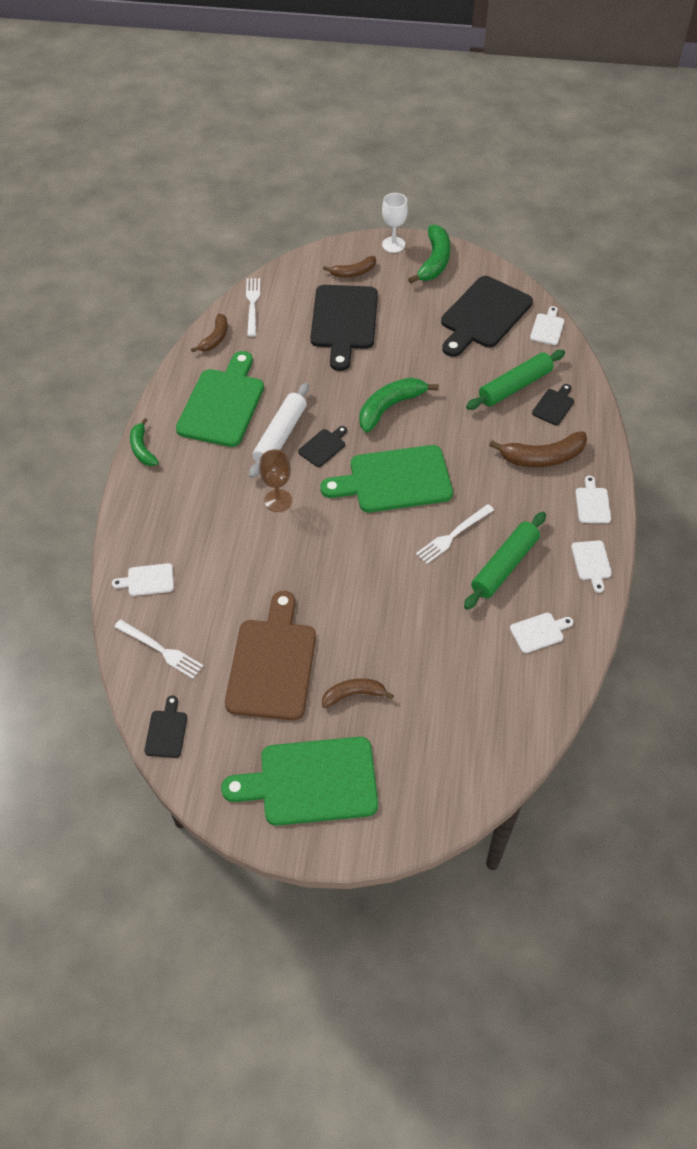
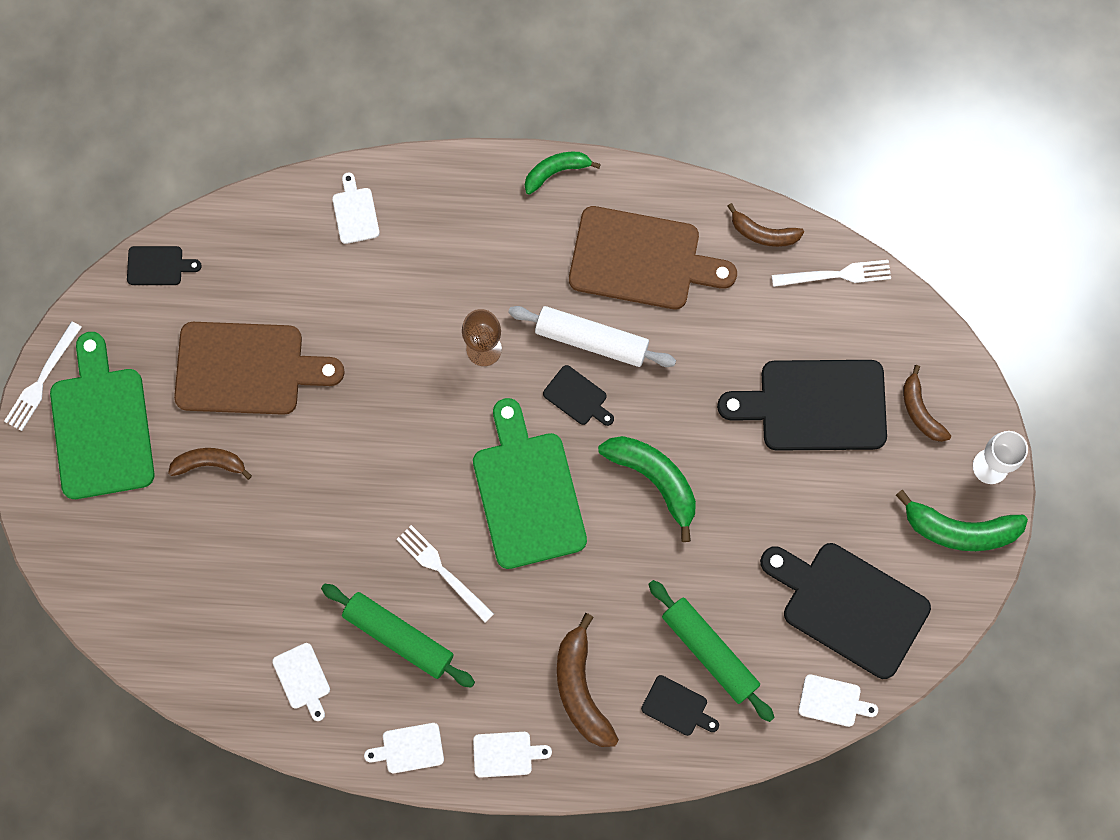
camera: 85 degrees right, 20 degrees up
white fork [114,619,203,679] -> white fork moved to [4,321,82,431]
green cutting board [176,351,264,447] -> brown cutting board [569,206,737,309]
brown banana [322,678,394,708] -> brown banana turned 75 degrees counterclockwise [168,448,252,480]

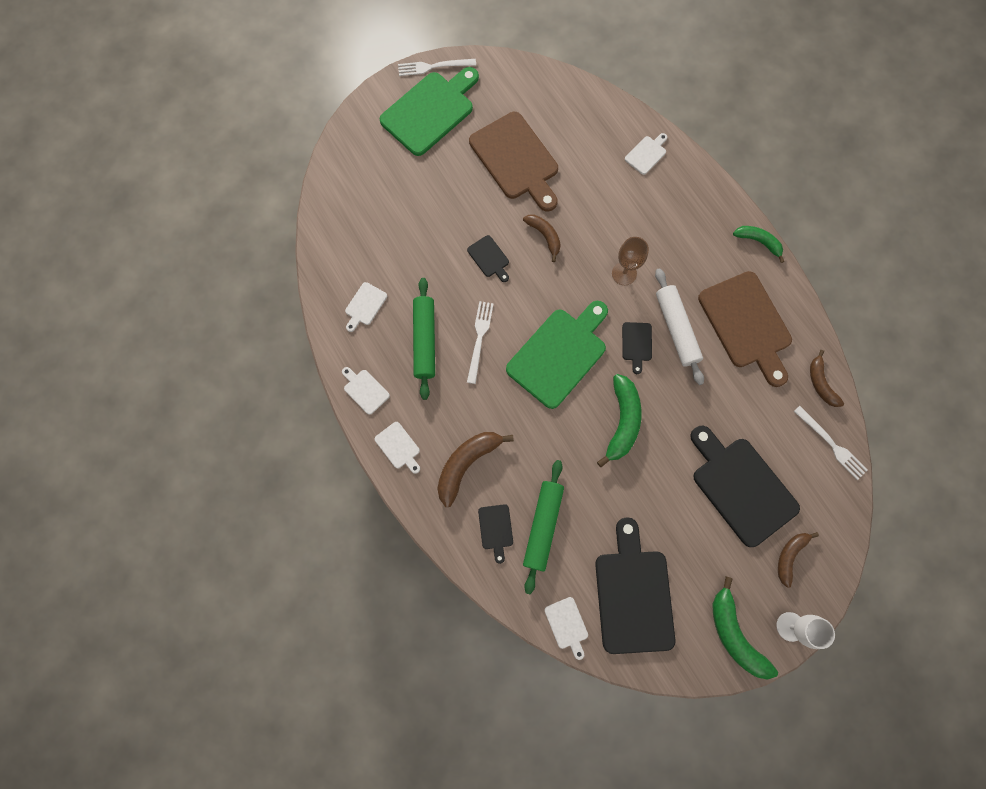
camera: 55 degrees right, 0 degrees up
black cutting board [127,246,202,285] -> black cutting board moved to [467,235,509,282]
brown banana [168,448,252,480] -> brown banana moved to [523,215,561,262]

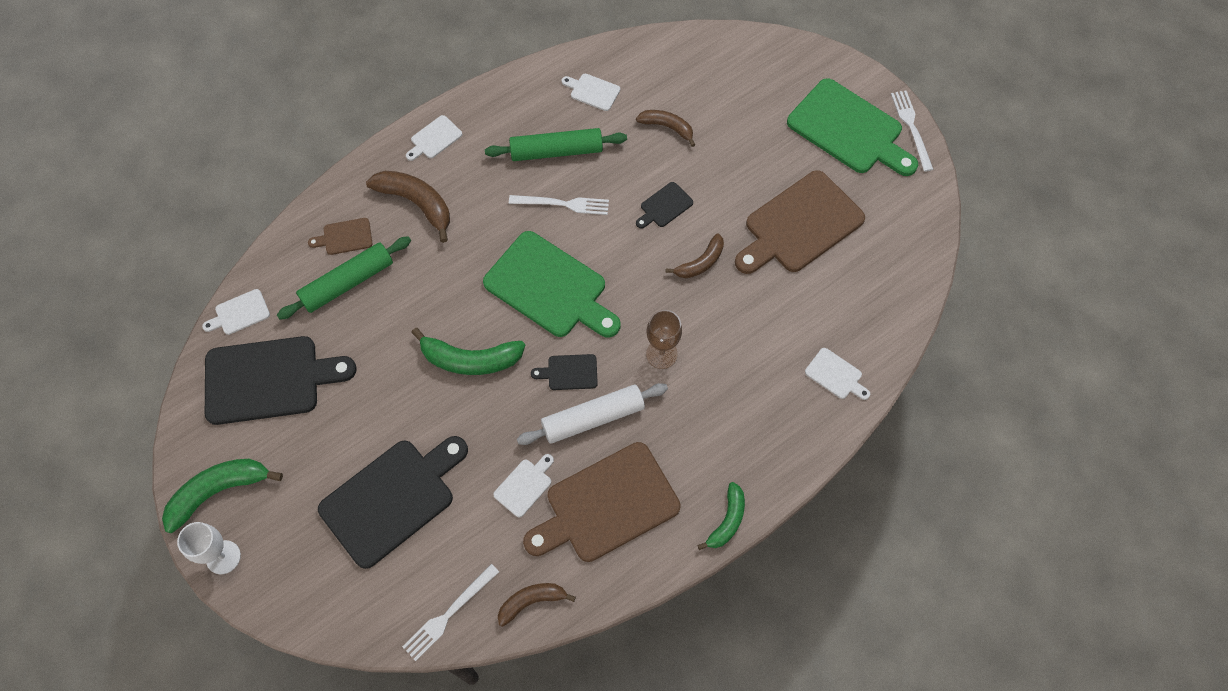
camera: 85 degrees right, 10 degrees down
white cutting board [342,367,390,415] -> white cutting board moved to [493,454,554,517]
black cutting board [478,504,513,564] -> brown cutting board [308,218,373,255]
green rolling pin [523,460,564,594] -> green rolling pin turned 45 degrees counterclockwise [277,236,411,320]
brown banana [778,532,819,588] -> brown banana moved to [636,110,695,147]

